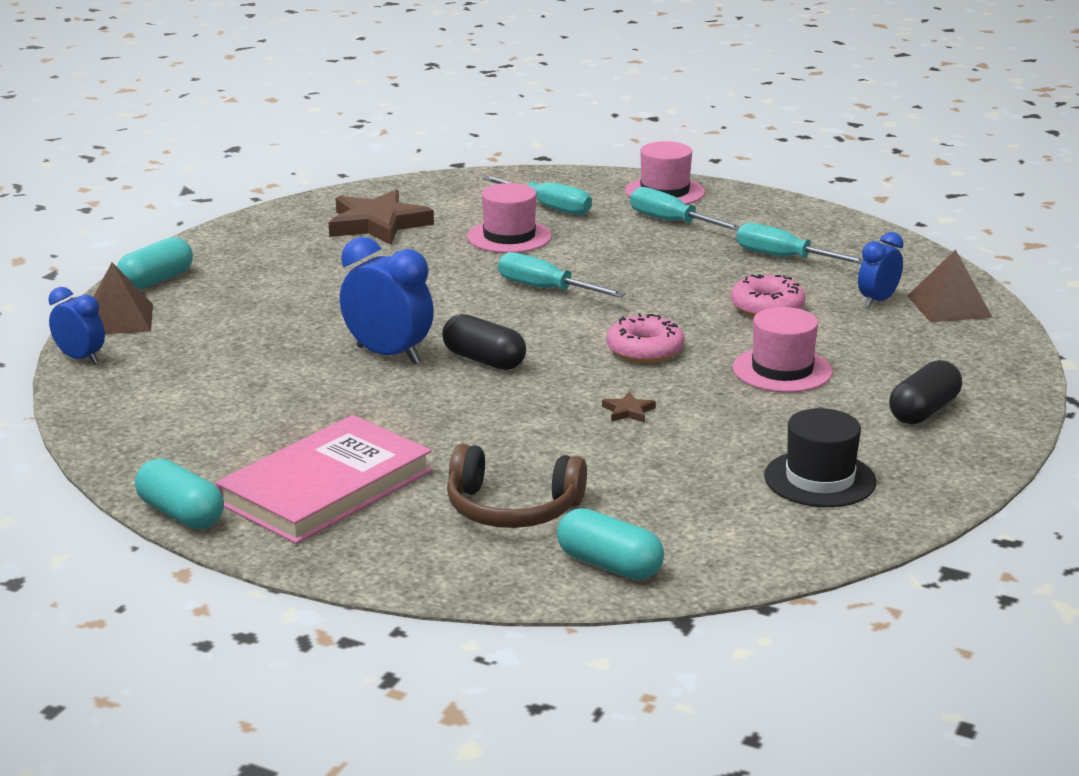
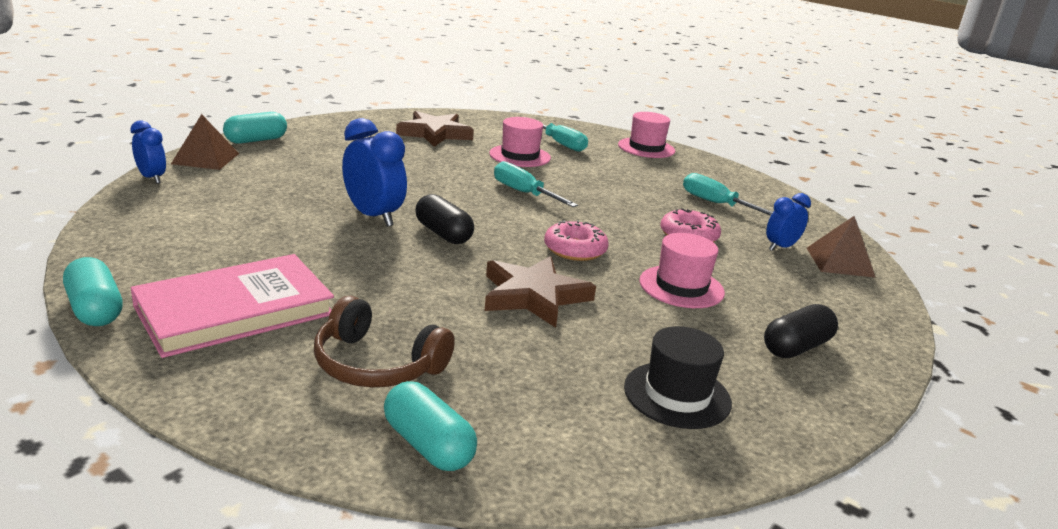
camera: 10 degrees right, 0 degrees up
brown star [602,392,656,423] -> brown star [485,256,596,328], size x2.46
turquoise screwdriver [630,187,740,231] -> none

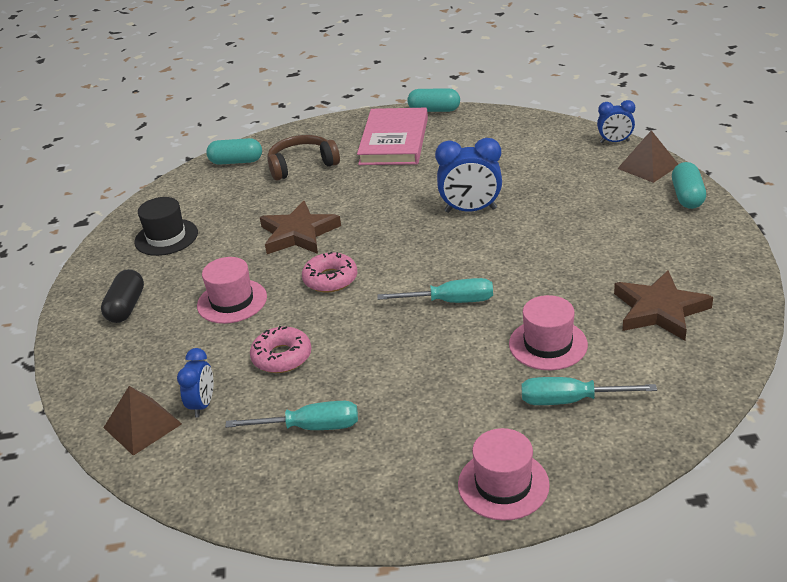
camera: 140 degrees right, 10 degrees up
black capsule [415,194,474,244] -> none

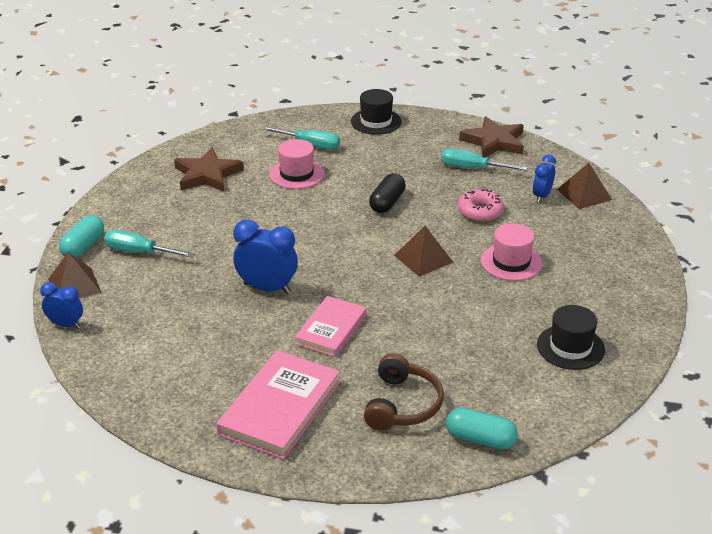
camera: 165 degrees left, 0 degrees up
black capsule [101,269,144,323] -> black capsule moved to [369,173,406,213]
brown star [260,201,341,254] -> brown star moved to [459,116,524,158]
brown headphones [267,135,340,181] -> brown headphones turned 75 degrees counterclockwise [364,353,444,431]
pink donut [302,252,357,293] -> brown pyramid [394,226,453,277]
turquoise screwdriver [378,278,493,303] -> turquoise screwdriver moved to [104,230,195,257]
turquoise capsule [408,88,460,112] -> none
pink hat [458,428,550,521] -> black hat [351,89,402,135]
none -> pink book [295,296,366,357]

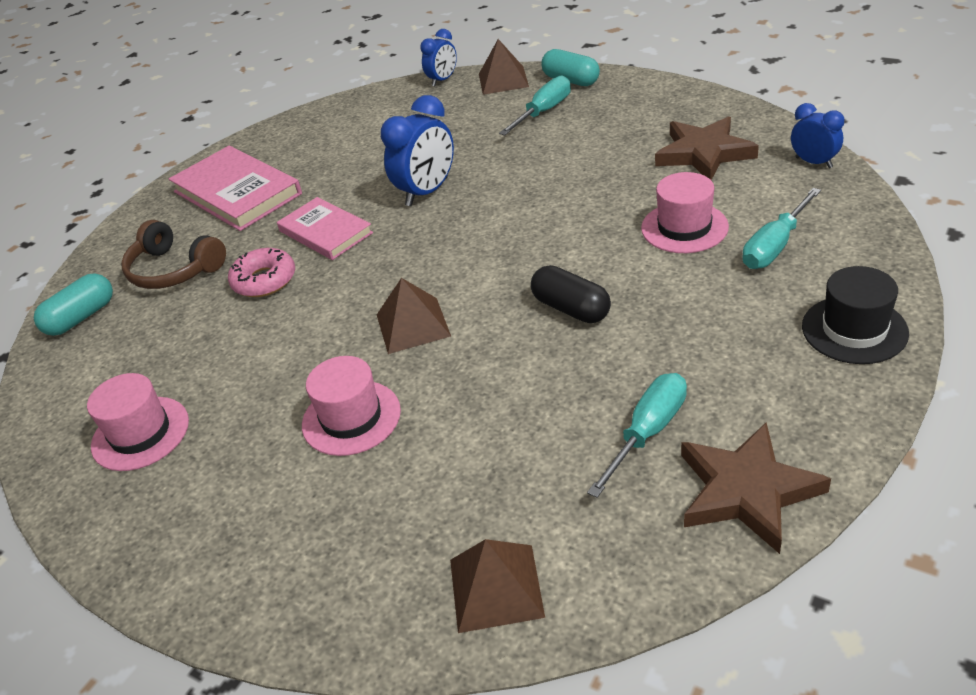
camera: 115 degrees right, 5 degrees up
pink donut [458,189,504,222] -> pink donut moved to [228,248,295,297]
blue clock [533,155,556,203] -> blue clock moved to [791,103,844,168]
black hat [537,305,605,370] -> pink hat [87,373,189,471]

